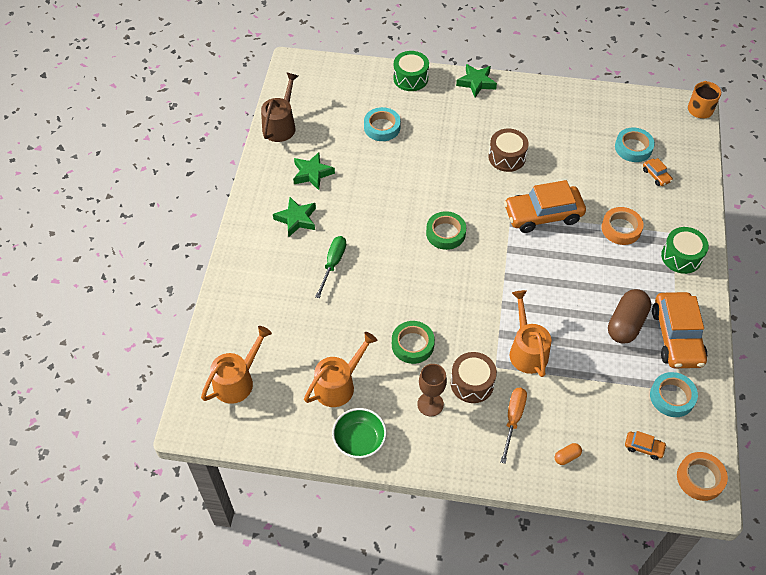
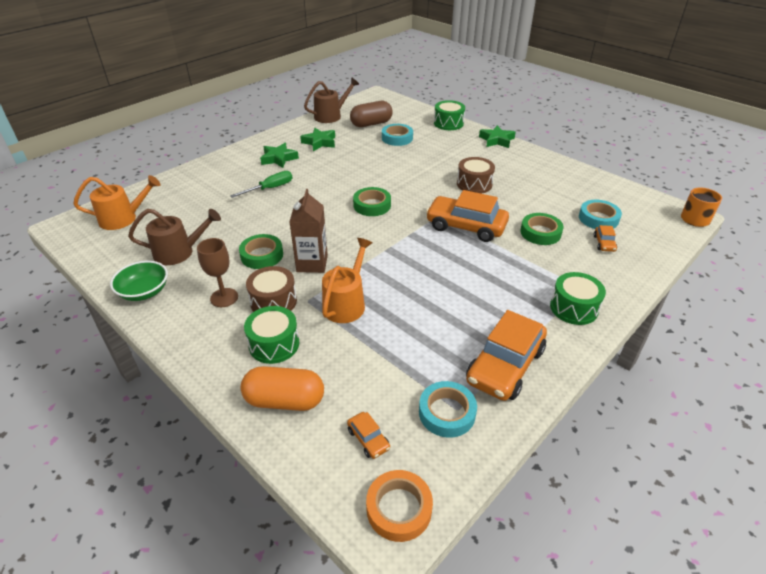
camera: 35 degrees right, 15 degrees down
orange watering can [304,332,378,407] -> brown watering can [128,209,221,265]
orange screwdriver [500,388,527,463] -> green drum [244,306,299,364]
orange capsule [555,443,582,465] -> orange capsule [241,366,324,411], size x2.25
orange tape [601,207,643,245] -> none
brown capsule [608,289,651,344] -> brown capsule moved to [350,101,393,127]
none -> brown carton [289,189,328,273]
none -> green tape [520,213,563,245]

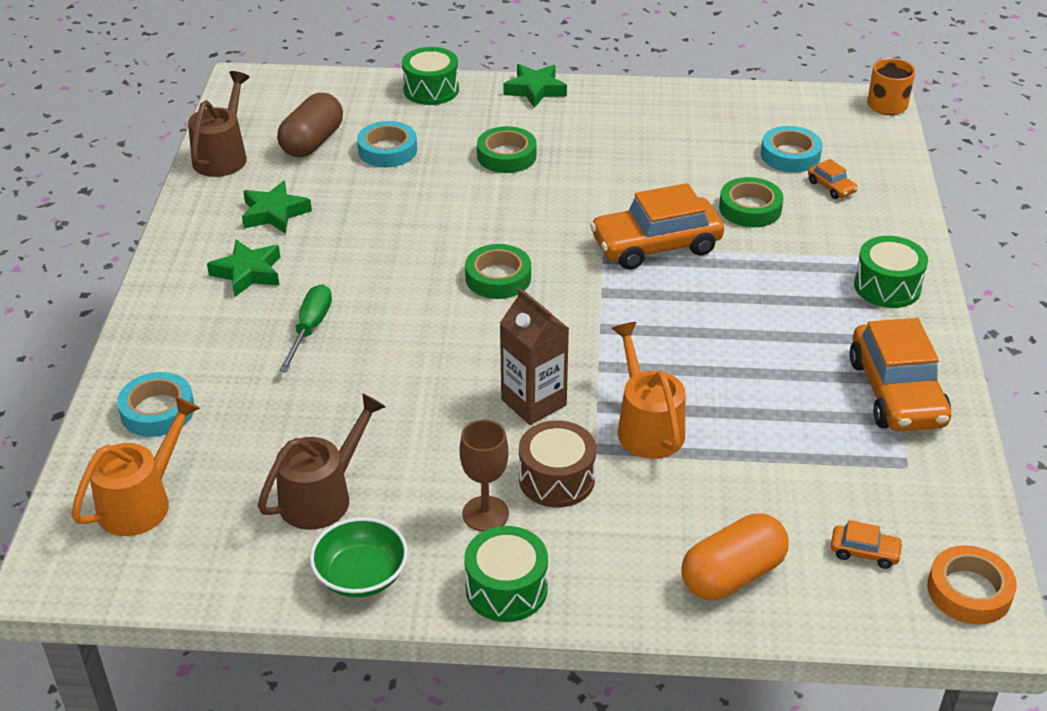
camera: 40 degrees left, 0 degrees up
green tape [239,234,283,269] -> green tape moved to [477,126,537,173]
green drum [244,306,299,364] -> green drum moved to [464,526,548,622]
turquoise tape [419,381,477,438] -> turquoise tape moved to [117,372,194,437]
brown drum [457,157,495,194] -> none

